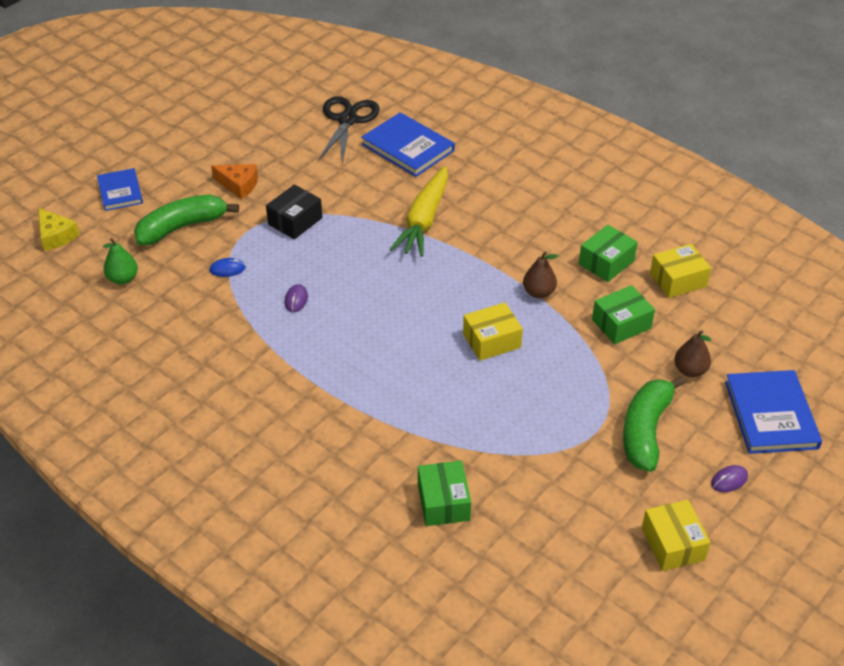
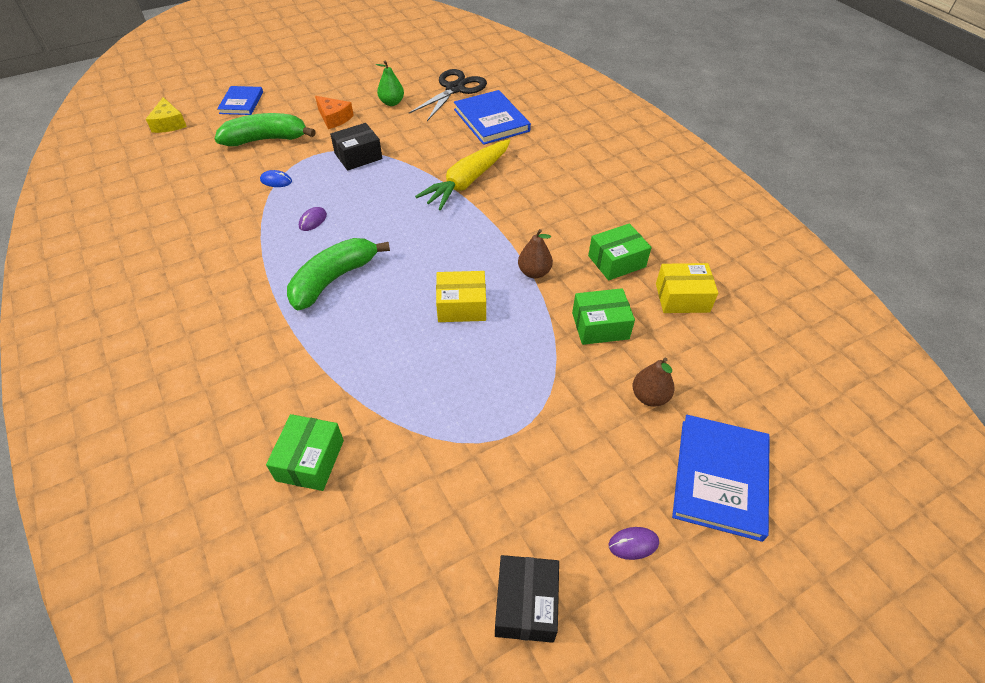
camera: 20 degrees right, 5 degrees up
green pear [103,238,138,285] -> green pear moved to [376,61,404,106]
green banana [623,376,685,472] -> green banana moved to [287,238,390,310]
yellow box [642,500,711,571] -> black box [495,555,559,643]

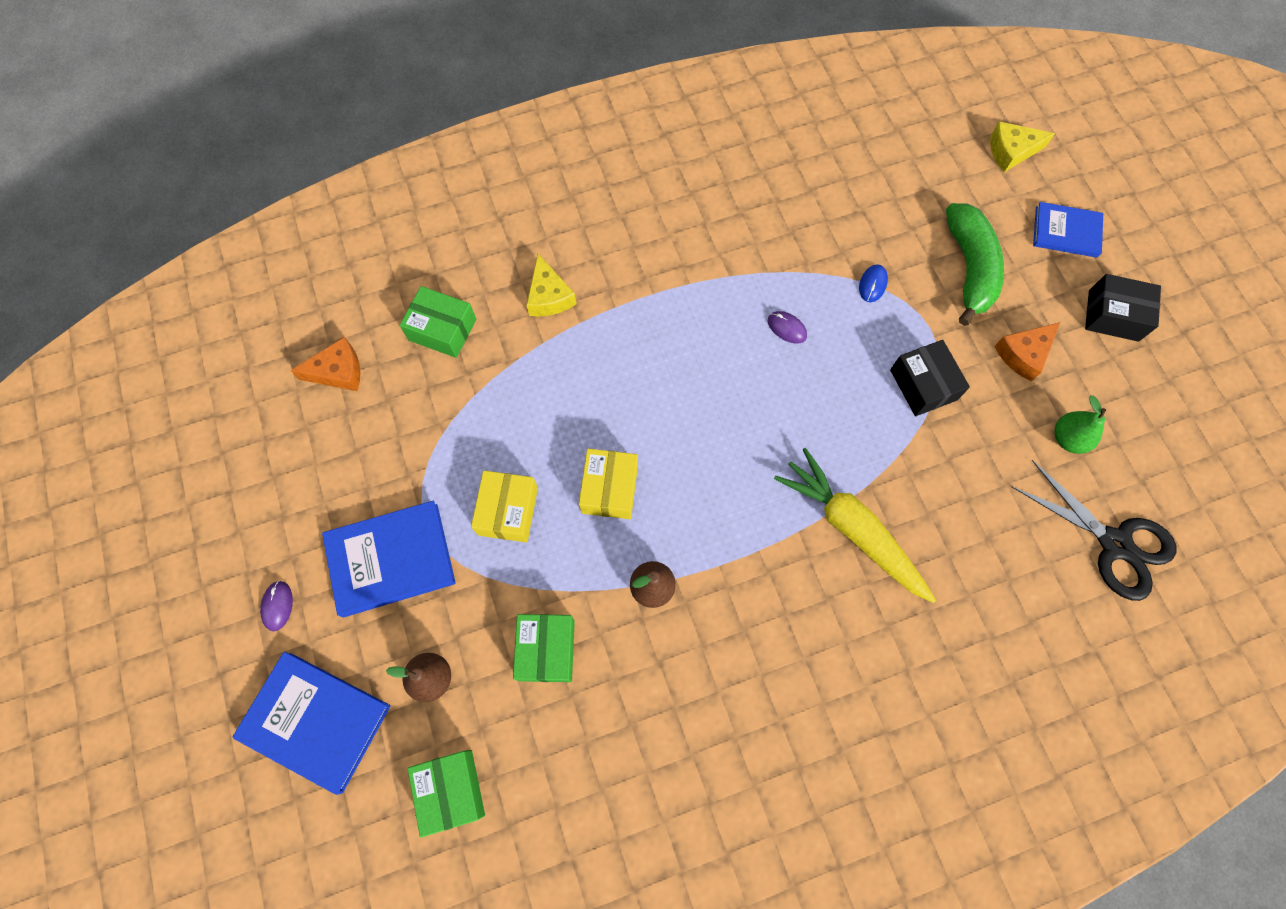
camera: 100 degrees right, 20 degrees up
green banana [287,238,390,310] -> none
blue book [454,90,531,145] -> blue book moved to [322,501,456,617]
black box [495,555,559,643] -> black box moved to [1085,274,1161,342]
green box [588,223,652,280] -> green box moved to [408,750,485,838]
yellow box [656,263,718,313] -> yellow box moved to [471,470,538,542]
none -> orange cheese [290,337,361,391]
none -> yellow cheese [526,254,576,317]

